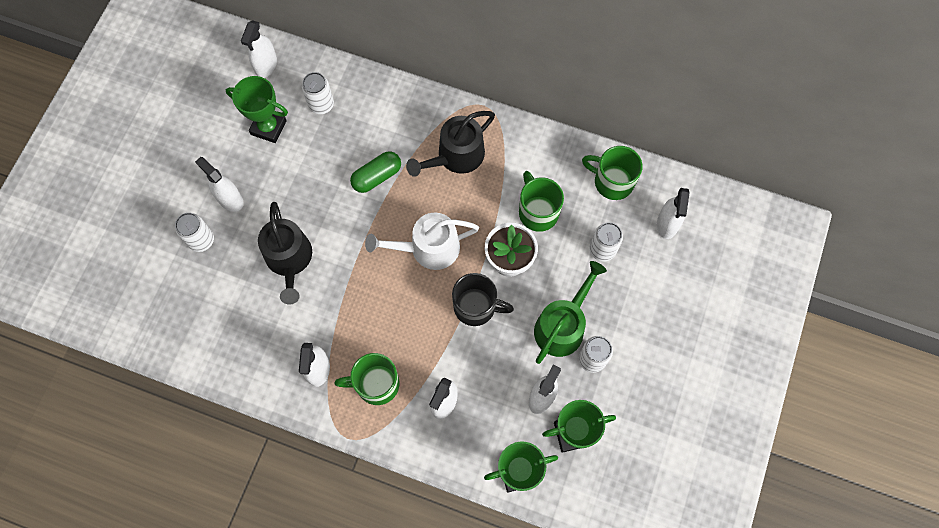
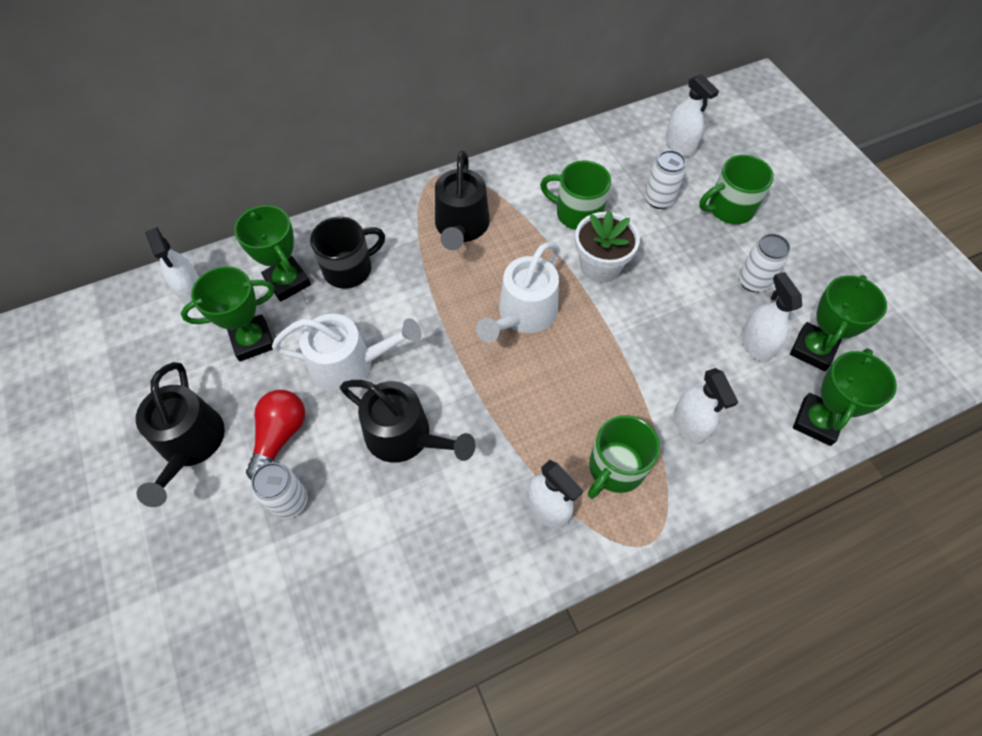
camera: 45 degrees left, 10 degrees down
white spray bottle [195,157,244,212] -> red light bulb [246,390,305,480]
white can [302,72,334,114] -> green trophy [234,205,311,302]
green capsule [350,151,401,193] -> none
black mug [452,273,514,326] -> black mug moved to [310,217,385,289]
green watering can [534,261,607,364] -> none
green mug [582,146,643,200] -> green mug moved to [699,155,774,224]
none -> black watering can [136,362,225,507]
none -> white watering can [272,314,422,393]

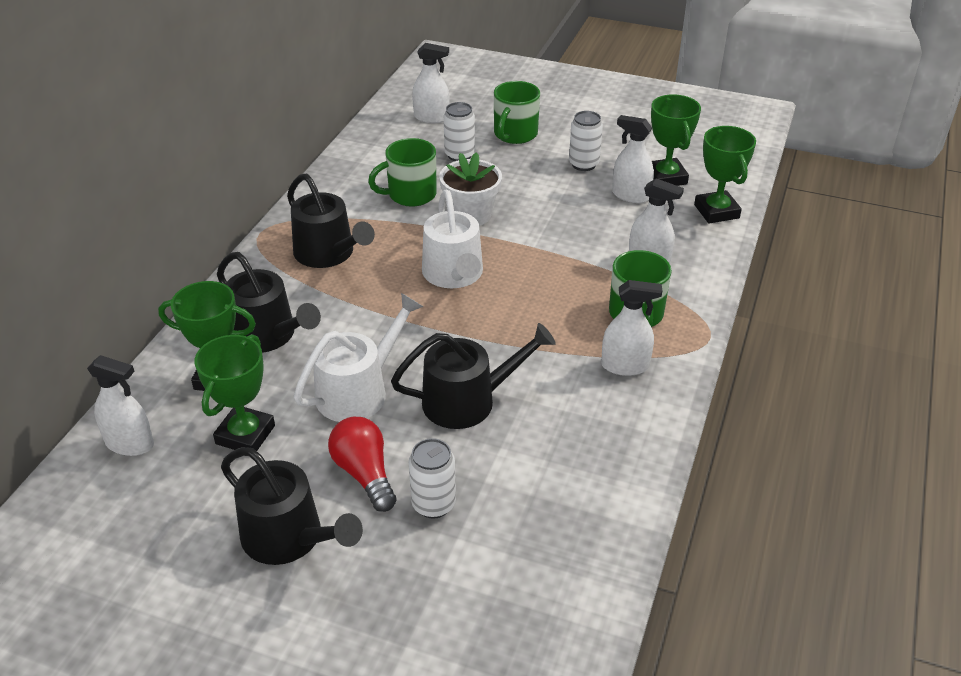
camera: 45 degrees left, 20 degrees down
black mug [310,217,385,289] -> black watering can [217,252,321,353]

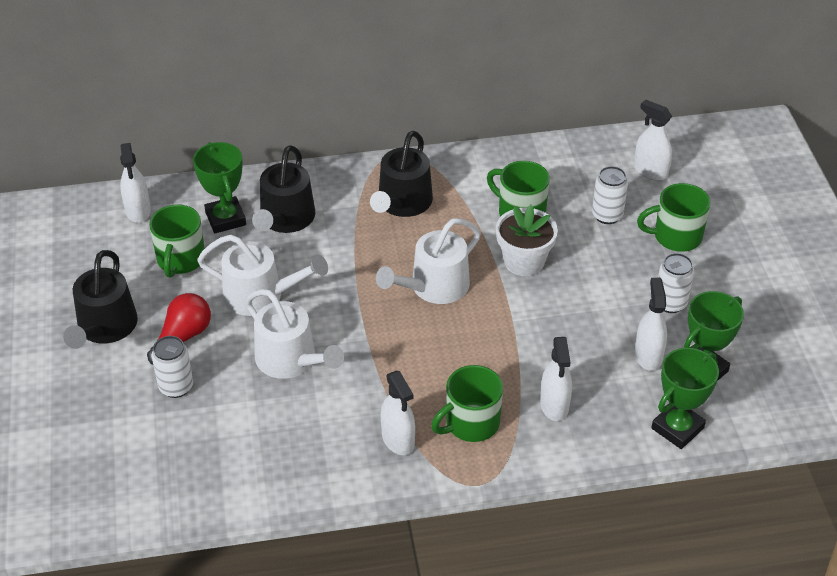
camera: 60 degrees right, 5 degrees up
green trophy [195,334,275,451] -> green mug [149,205,204,278]
black watering can [391,323,556,429] -> white watering can [245,289,344,379]
white spray bottle [412,43,450,123] -> white spray bottle turned 150 degrees clockwise [634,99,672,181]

